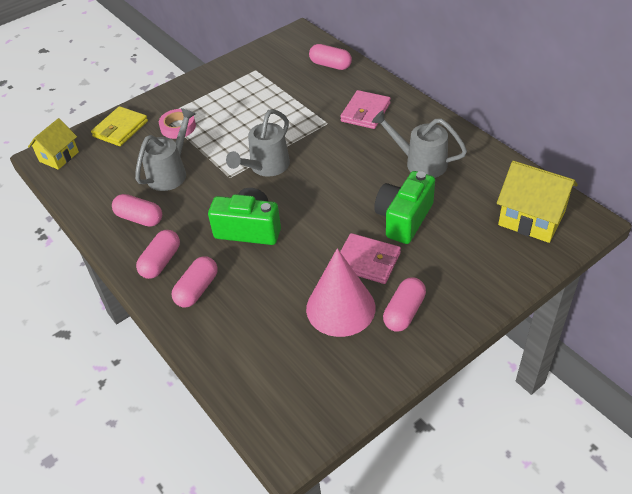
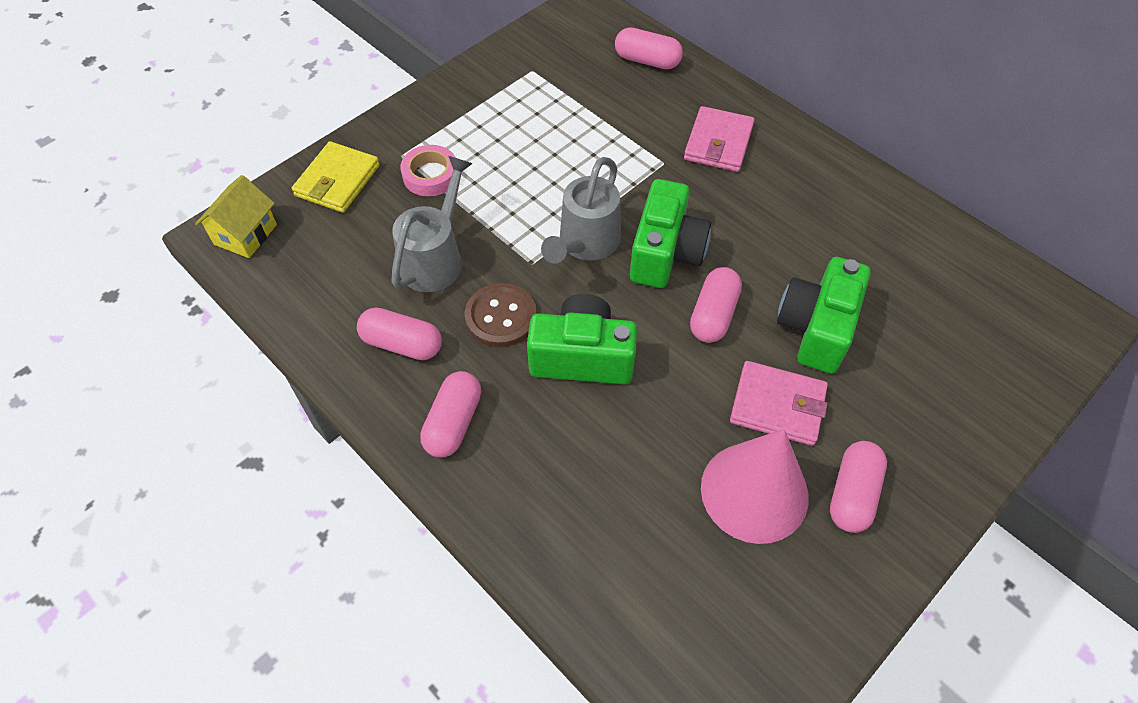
camera: 10 degrees left, 10 degrees up
pink capsule [171,256,218,307] -> pink capsule moved to [690,267,742,343]
grey watering can [372,110,467,178] -> none
yellow house [497,161,578,243] -> none
none -> brown button [465,283,537,347]
none -> green camera [630,179,711,288]

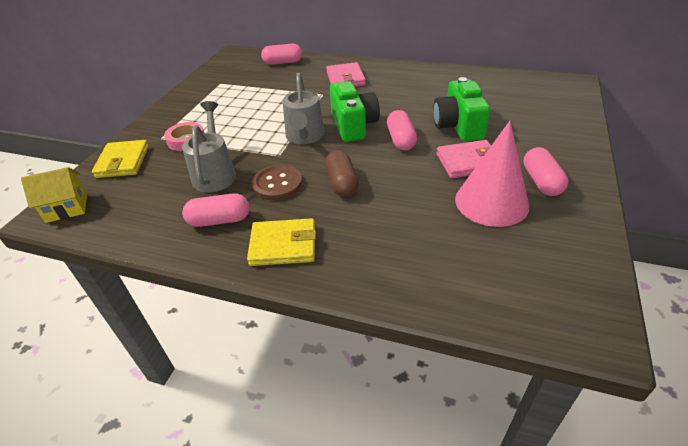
camera: 25 degrees left, 15 degrees down
yellow house [195,175,277,258] -> yellow house turned 75 degrees clockwise [21,167,87,223]
pink capsule [420,371,481,458] -> yellow wallet [247,218,316,266]
green camera [527,294,637,384] -> brown capsule [325,150,359,197]

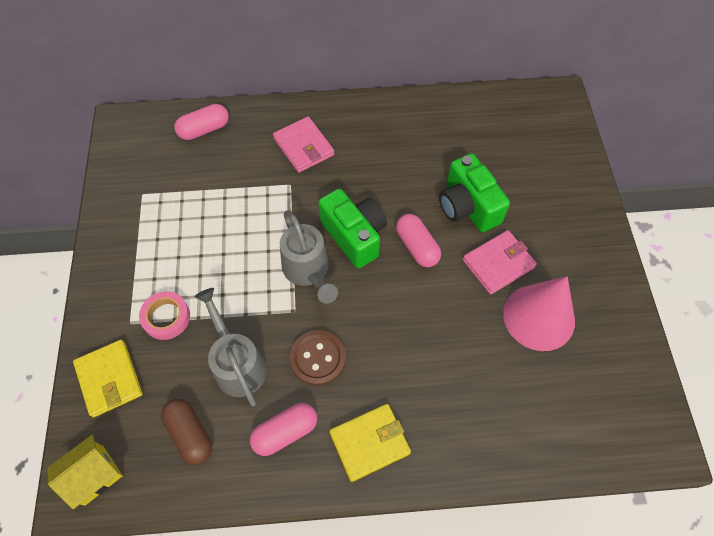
camera: 25 degrees left, 20 degrees up
brown capsule [325,150,359,197] -> brown capsule moved to [161,399,212,465]
pink capsule [523,147,568,196] -> none

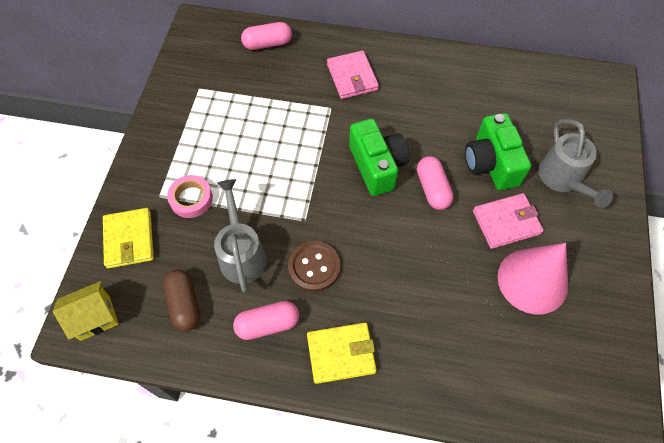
camera: 15 degrees right, 0 degrees up
grey watering can [280,211,338,304] -> grey watering can moved to [538,119,613,208]

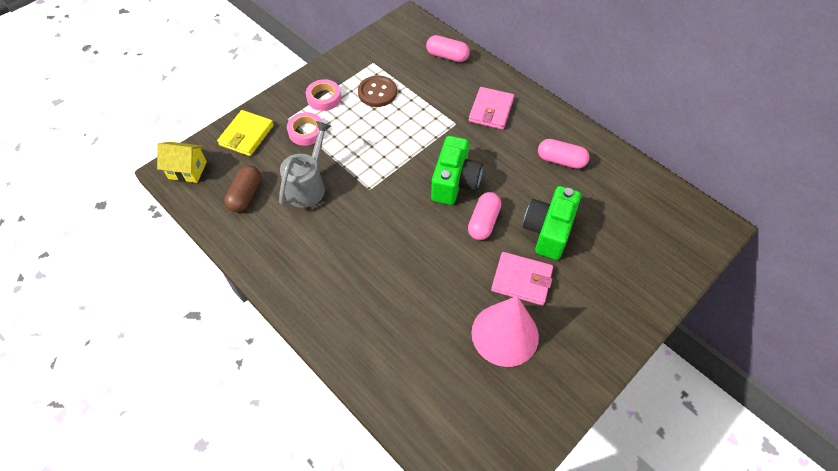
camera: 35 degrees right, 5 degrees down
pink capsule [233,301,299,340] -> pink capsule moved to [538,139,590,169]
brown button [288,241,341,292] -> brown button moved to [358,75,397,107]
yellow wallet [307,323,377,384] -> none
grey watering can [538,119,613,208] -> none
none -> pink tape [306,79,341,111]

